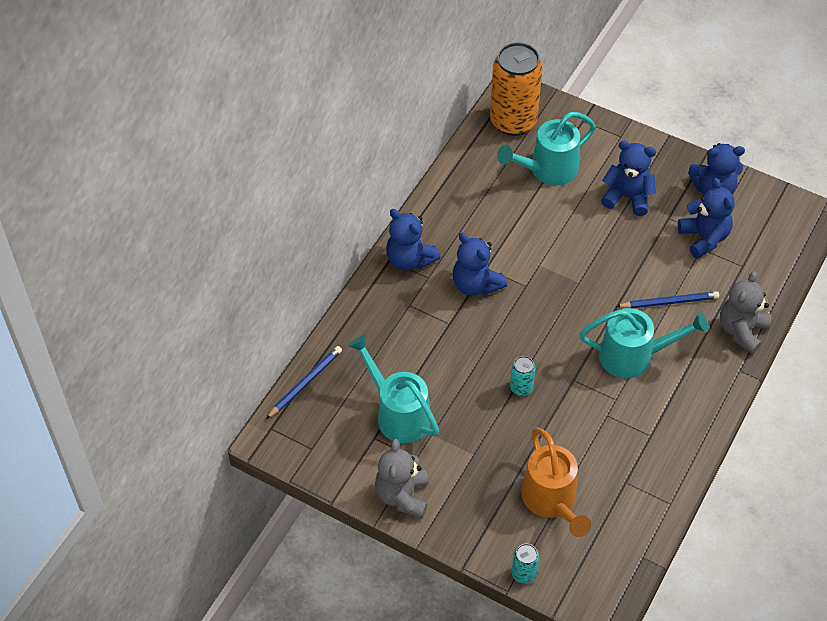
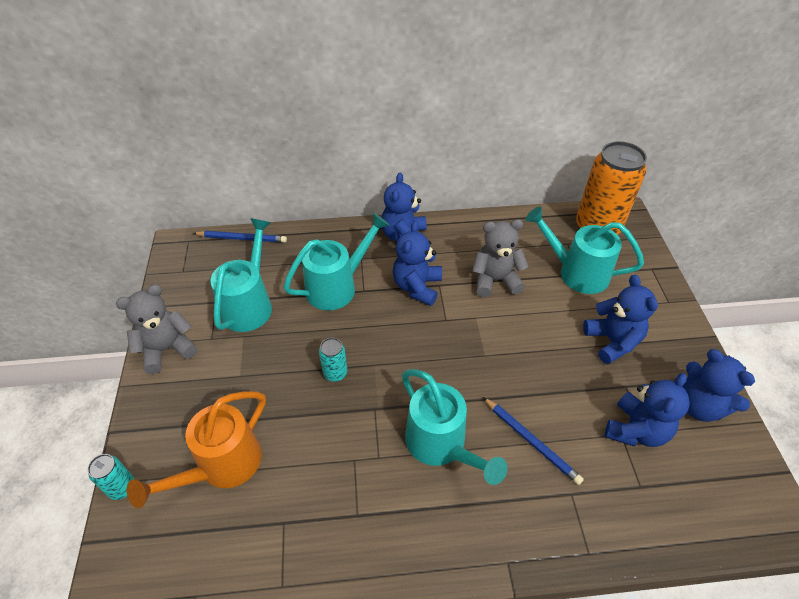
camera: 55 degrees right, 5 degrees down
grey teddy bear [720,271,771,354] -> grey teddy bear moved to [472,219,529,297]
none -> turquoise watering can [283,213,389,310]

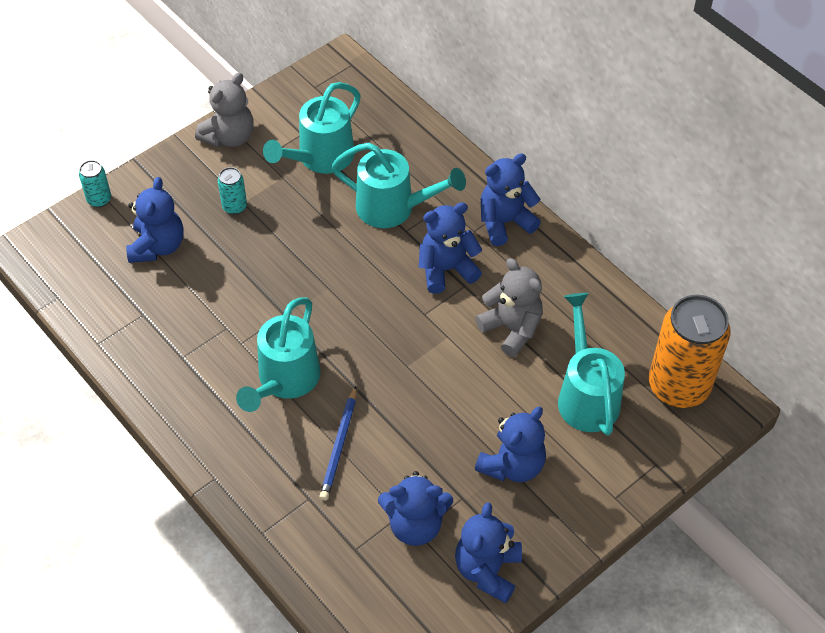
camera: 55 degrees right, 5 degrees up
grey teddy bear [116,284,197,374] -> grey teddy bear turned 105 degrees clockwise [195,73,254,148]
orange watering can [127,391,266,508] -> blue teddy bear [126,177,184,263]
blue pencil [193,231,287,243] -> none
turquoise watering can [210,219,272,332] -> turquoise watering can turned 150 degrees clockwise [263,82,361,174]
turquoise can [319,338,347,382] -> turquoise can moved to [218,167,247,215]

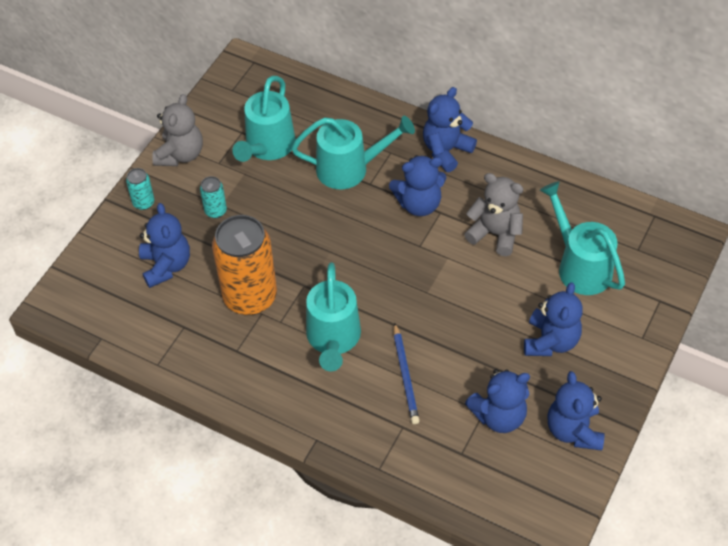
camera: 20 degrees left, 0 degrees up
turquoise can [79,160,111,207] -> turquoise can moved to [126,168,154,210]
blue teddy bear [419,202,482,294] -> blue teddy bear turned 150 degrees counterclockwise [389,155,447,216]
orange can [649,295,731,408] -> orange can moved to [212,215,277,315]

